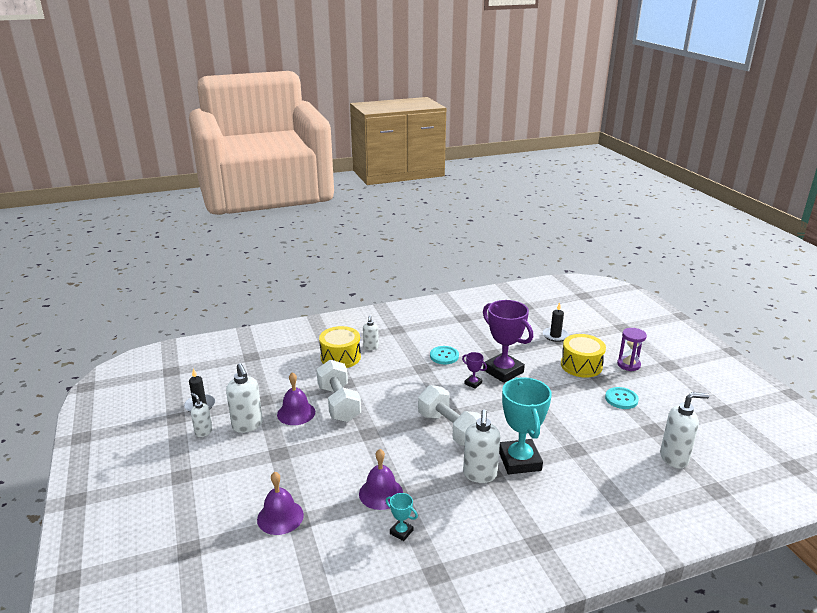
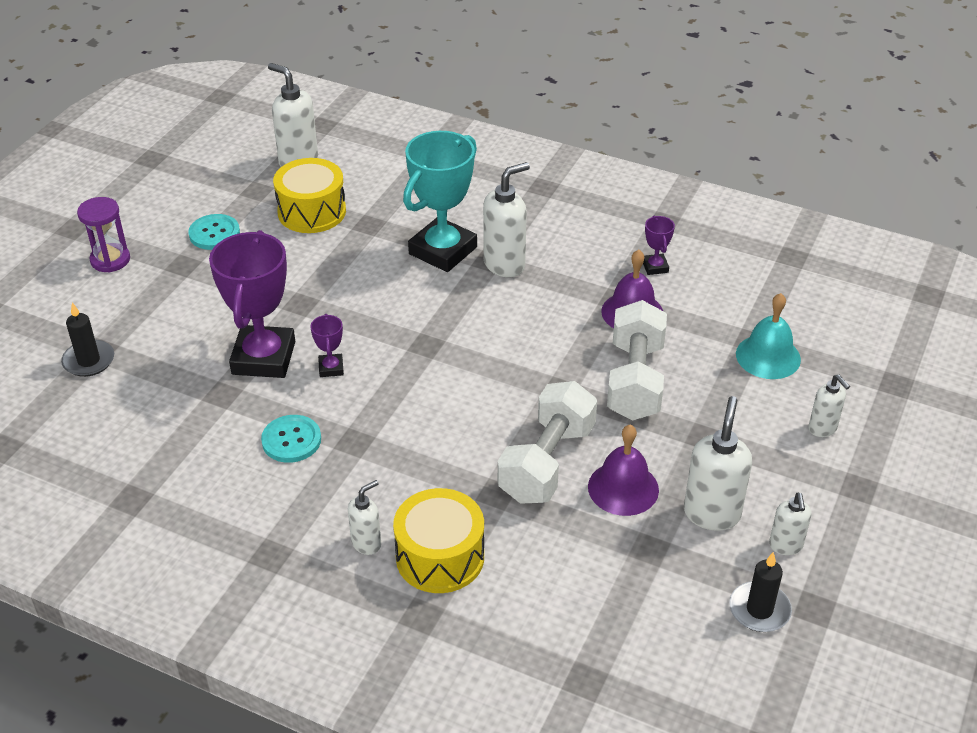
camera: 135 degrees left, 15 degrees up
purple bell [257,472,304,535] -> turquoise bell [736,293,801,379]
turquoise trophy [386,493,418,541] -> purple trophy [643,215,675,275]
white dumbbell [418,385,481,446] -> white dumbbell moved to [607,300,667,420]
yellow drum [561,334,606,378] -> yellow drum moved to [273,158,346,233]
none -> white soap dispenser [808,375,850,437]

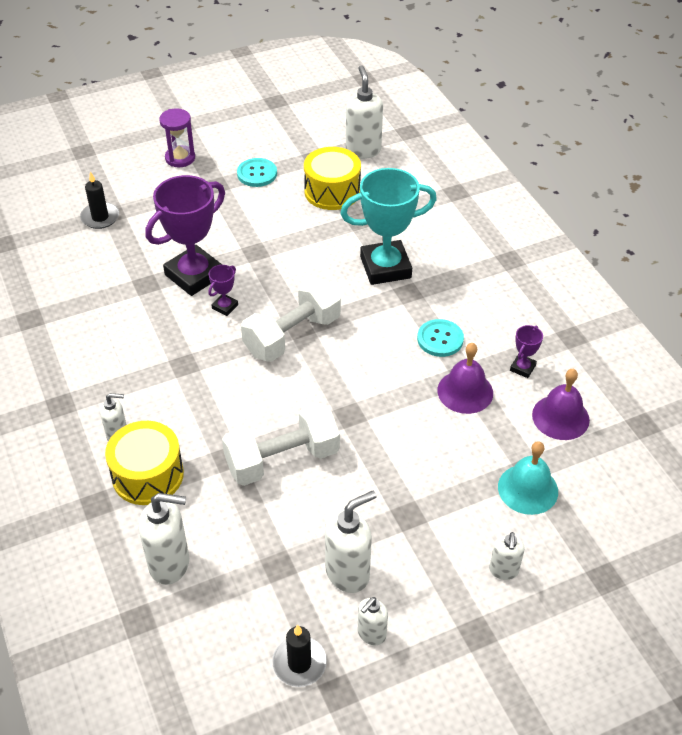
camera: 40 degrees right, 5 degrees up
turquoise button [261,415,321,463] -> turquoise button moved to [417,319,464,357]
white soap dispenser [483,162,530,277] -> white soap dispenser moved to [139,493,189,585]
purple bell [588,425,659,516] -> purple bell moved to [532,369,590,440]
white dumbbell [607,300,667,420] -> white dumbbell moved to [241,278,341,362]

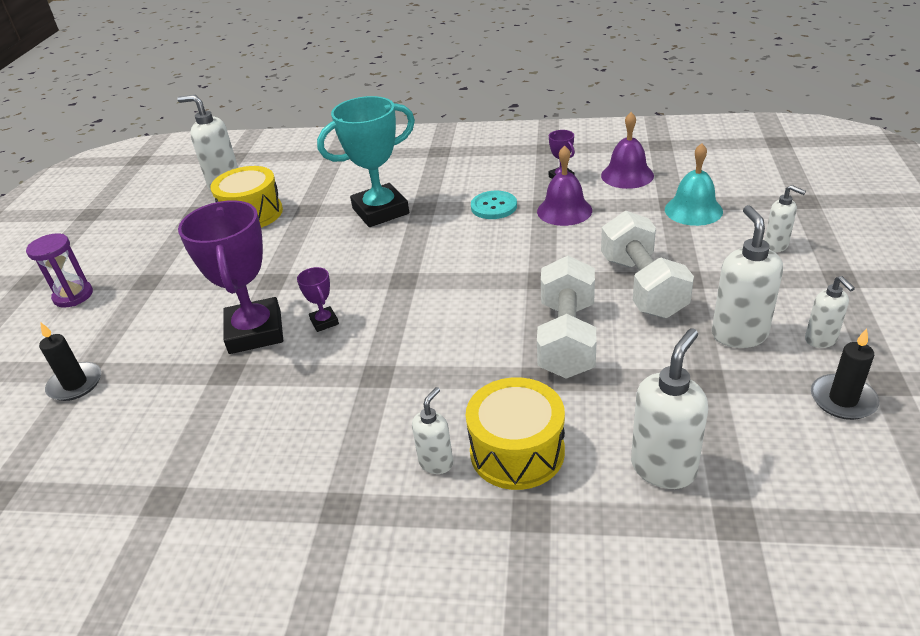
camera: 55 degrees left, 10 degrees down
turquoise button [237,158,277,187] -> none
white dumbbell [241,278,341,362] -> white dumbbell moved to [601,211,694,318]
turquoise trophy [340,168,437,285] -> turquoise trophy turned 45 degrees clockwise [317,96,415,227]

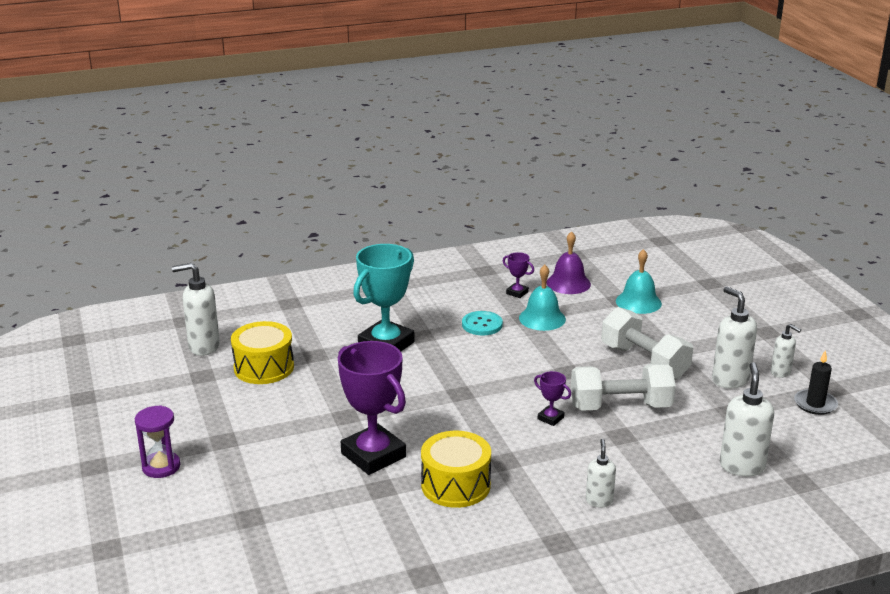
camera: 30 degrees left, 10 degrees down
black candle [39,322,101,401] -> none
purple trophy [297,267,339,332] -> purple trophy moved to [534,371,571,426]
yellow drum [466,377,565,490] -> yellow drum moved to [421,431,491,508]
purple bell [537,145,592,226] -> turquoise bell [519,265,566,331]
white dumbbell [537,256,597,379] -> white dumbbell turned 75 degrees counterclockwise [571,364,676,411]
white soap dispenser [765,185,806,252] -> none

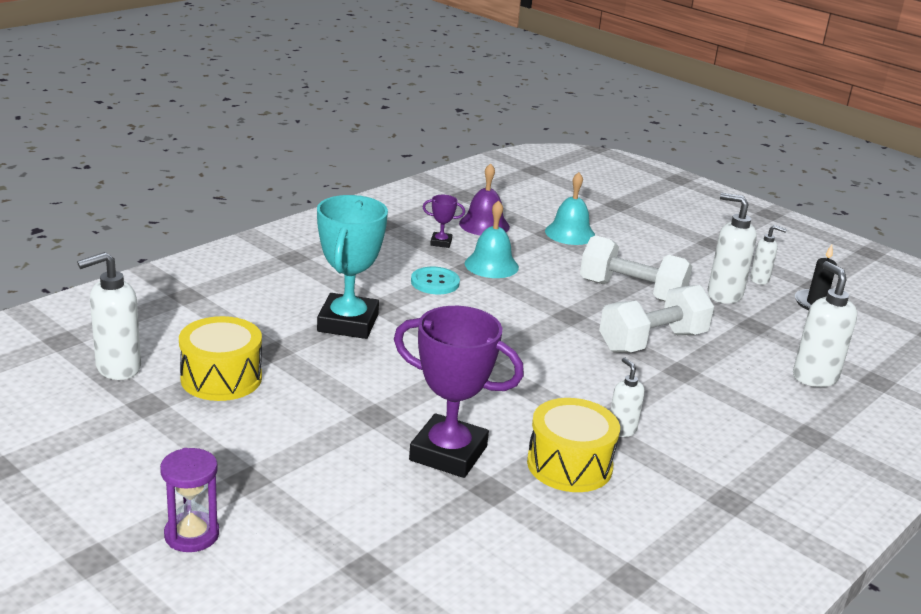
camera: 30 degrees left, 0 degrees up
purple trophy [534,371,571,426] -> none
white soap dispenser [586,439,616,507] -> white soap dispenser moved to [610,357,645,437]

